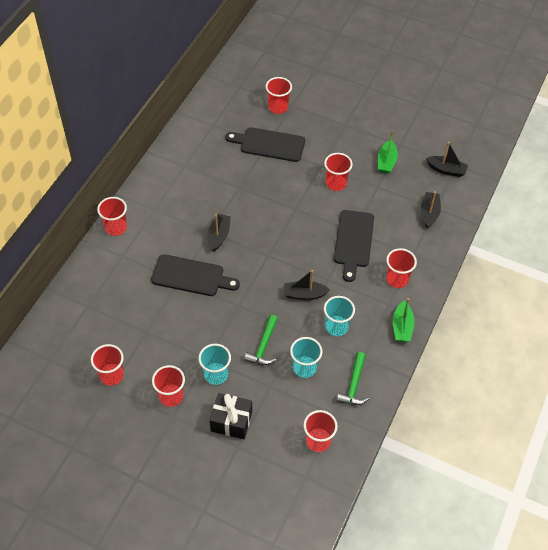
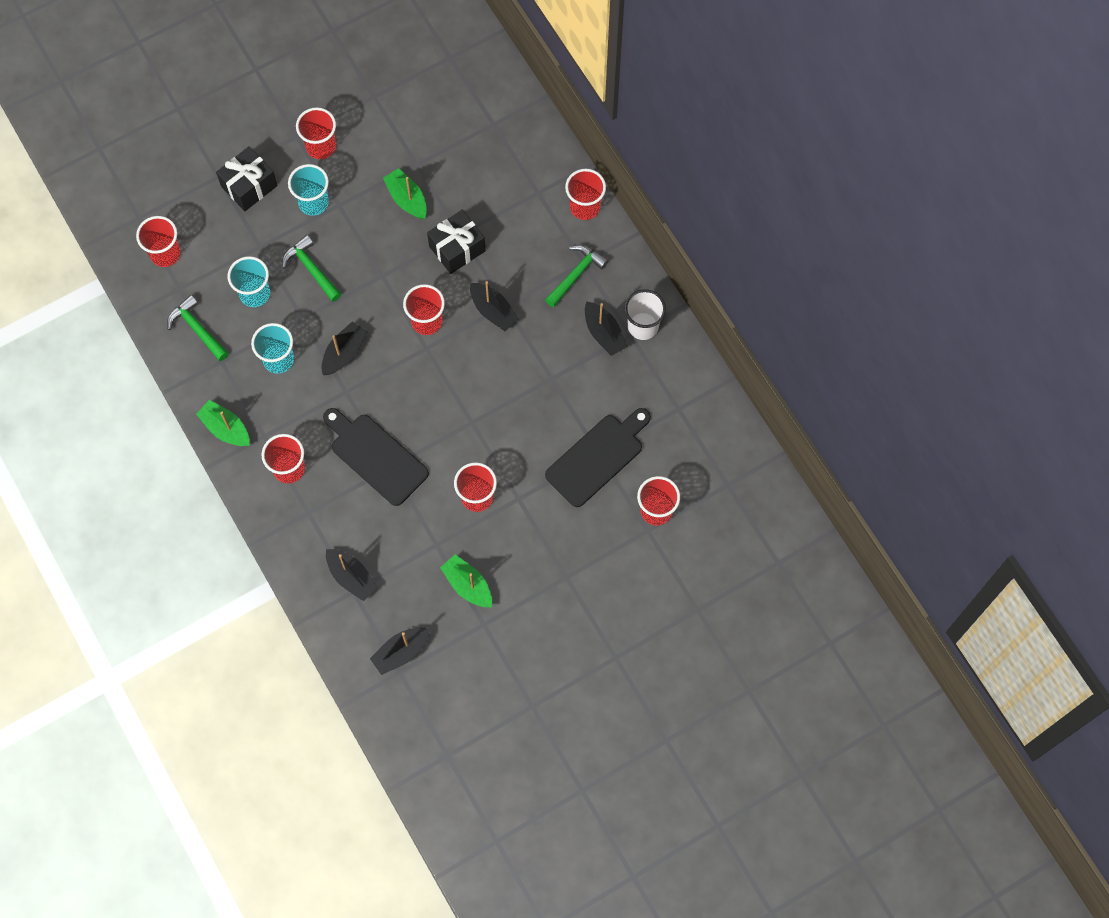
camera: 125 degrees right, 15 degrees up
red cup [91,344,124,386] -> red cup moved to [403,284,445,335]
black cutting board [151,254,240,296] -> black gift [427,209,486,274]
none -> green boat [383,168,427,219]
none -> green hammer [545,245,609,307]
none -> black boat [585,302,628,356]
none -> white cup [624,289,666,340]

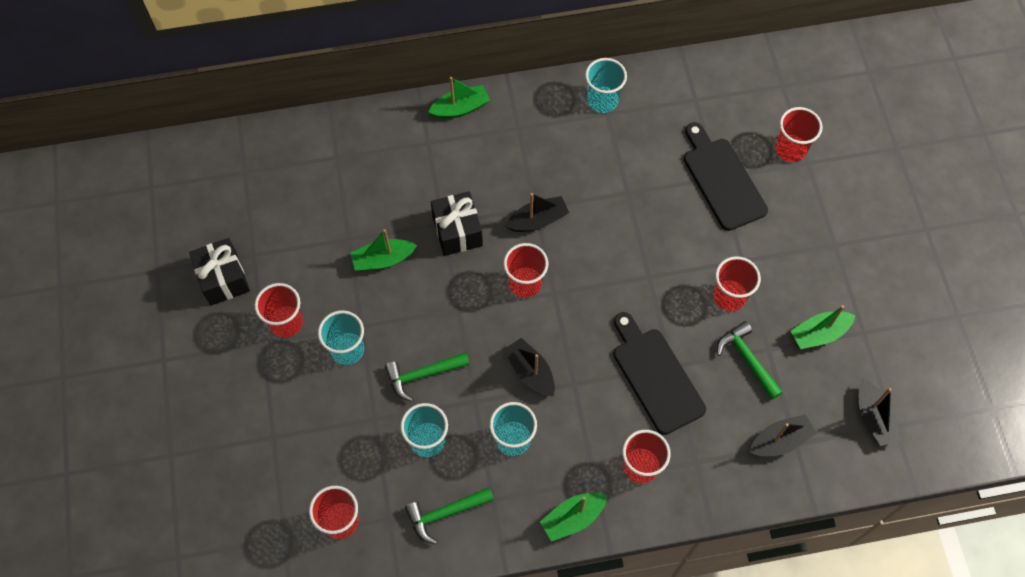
camera: 70 degrees left, 5 degrees down
black gift [216,146,278,211] -> black gift moved to [189,238,250,306]
black cutting board [323,408,429,506] -> black cutting board turned 90 degrees clockwise [614,312,706,435]
green hammer [545,245,609,307] -> green hammer moved to [717,321,783,400]
red cup [565,169,606,220] -> green boat [428,77,490,119]
black boat [585,302,628,356] -> none
white cup [624,289,666,340] -> turquoise cup [585,58,627,113]

